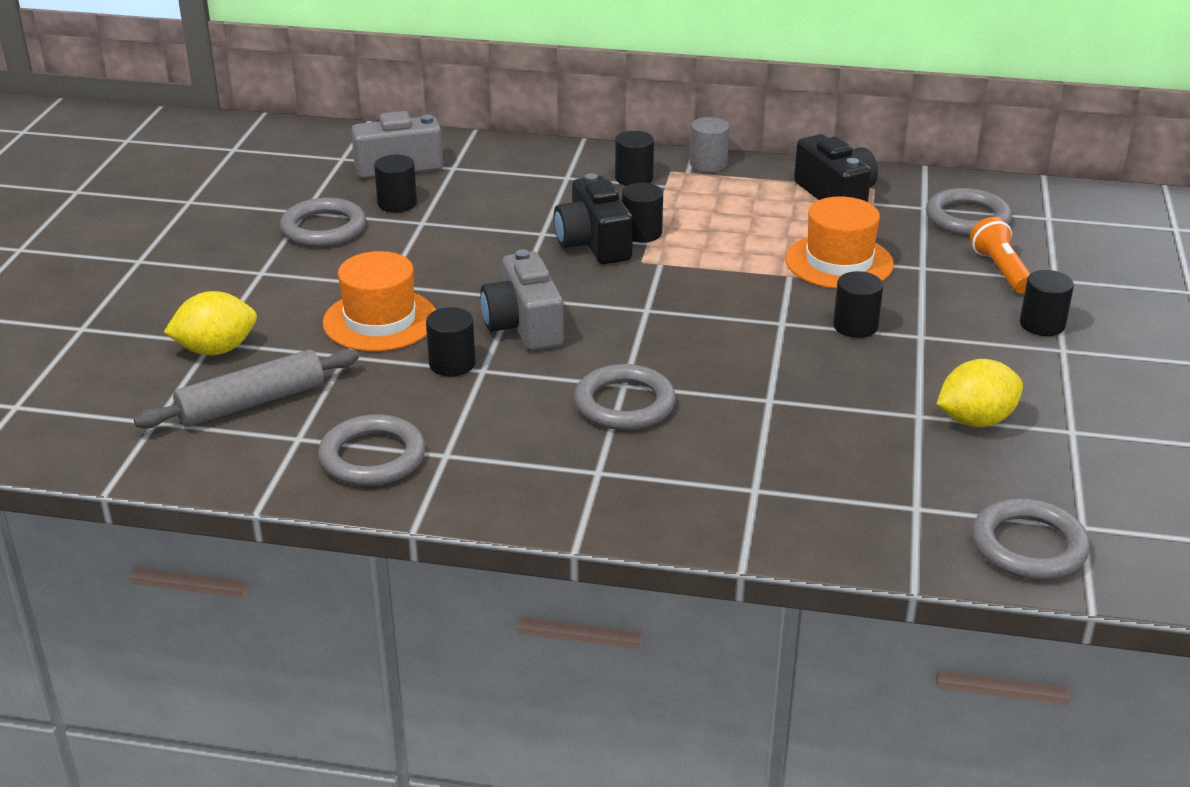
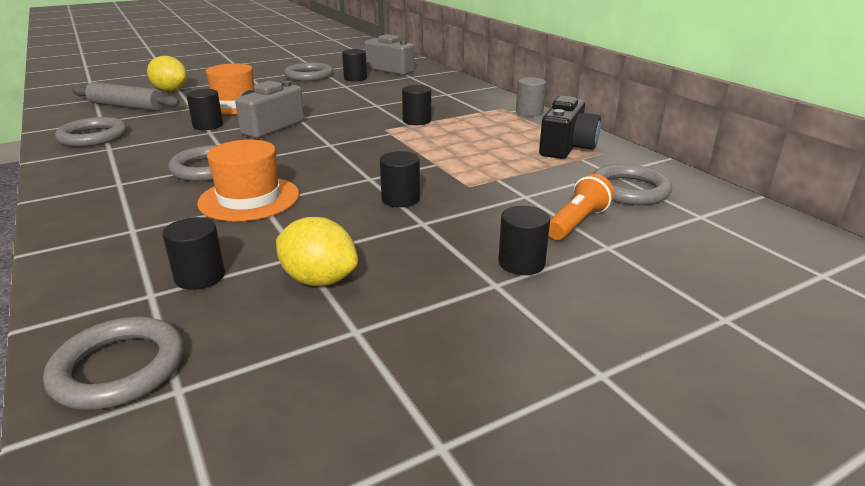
camera: 50 degrees right, 5 degrees down
black camera [554,173,633,264] -> none
black cylinder [615,131,654,186] -> black cylinder moved to [162,217,225,290]
orange hat [785,196,894,289] -> orange hat moved to [197,139,299,221]

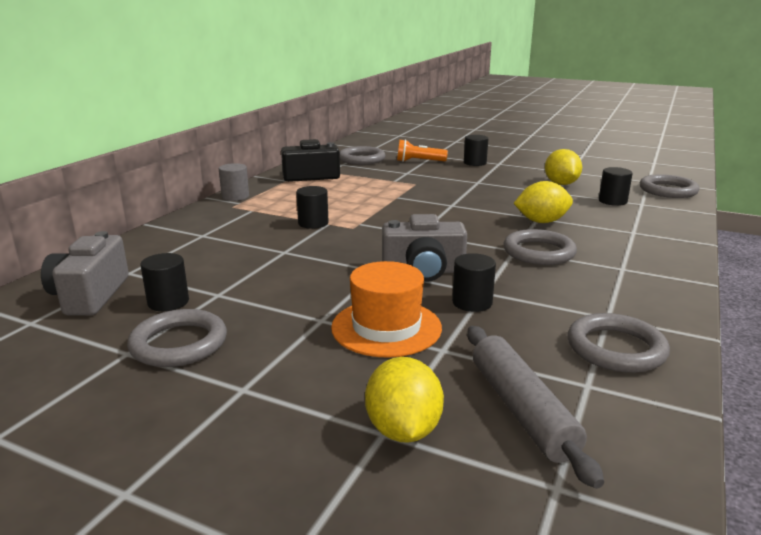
camera: 125 degrees left, 5 degrees down
orange hat [197,139,299,221] -> yellow lemon [514,181,573,223]
black cylinder [380,151,420,207] -> none

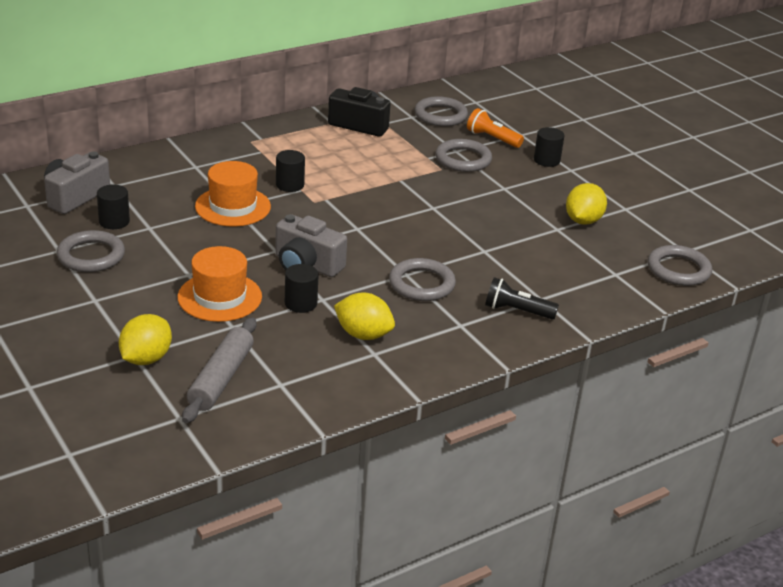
camera: 30 degrees right, 10 degrees up
grey cylinder [219,163,249,201] -> none
yellow lemon [514,181,573,223] -> yellow lemon moved to [334,293,395,340]
grey ring [568,313,670,373] -> grey ring moved to [435,139,492,172]
black cylinder [599,167,633,206] -> none
none -> orange hat [195,161,271,226]
none -> black flashlight [485,277,559,319]

